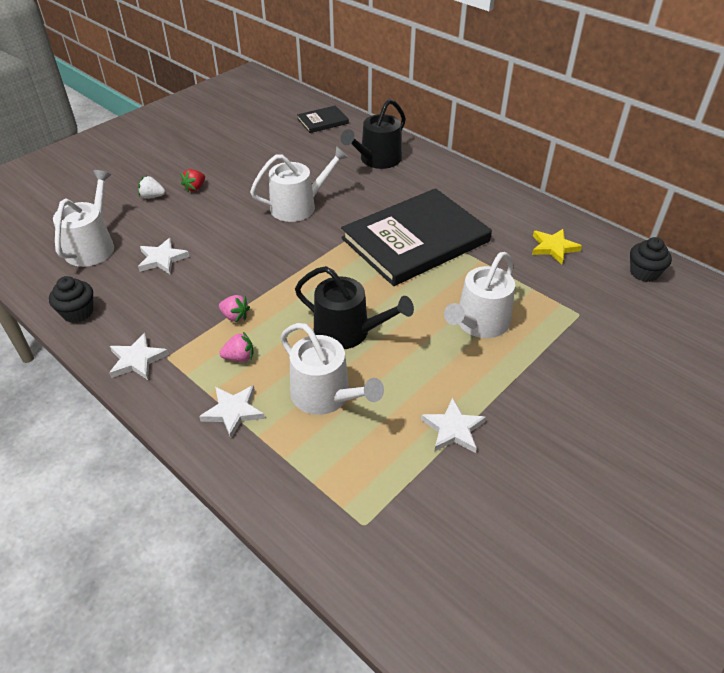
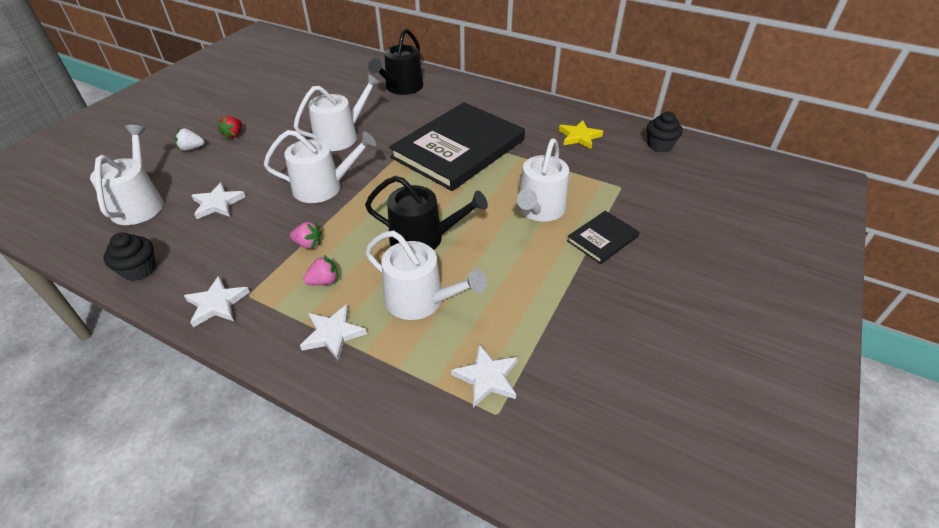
camera: 15 degrees left, 0 degrees up
black book [297,105,349,133] -> black book moved to [567,211,639,264]
white star [421,398,486,453] -> white star moved to [451,344,518,407]
none -> white watering can [264,130,376,203]

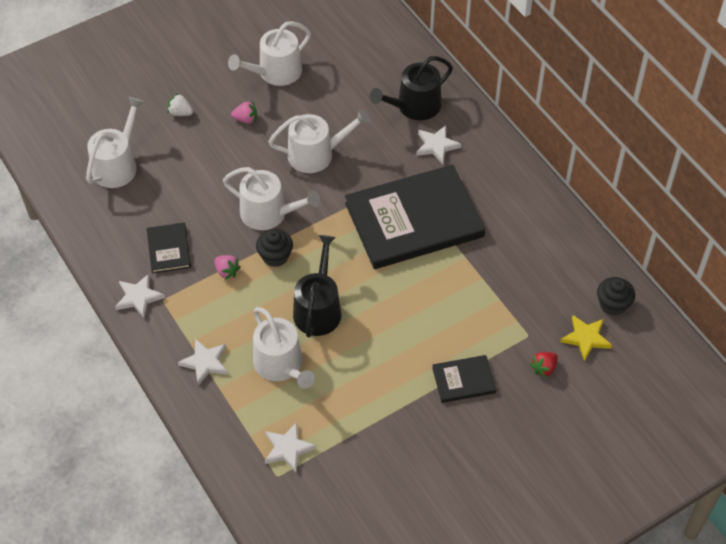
camera: 30 degrees right, 10 degrees up
black cupcake [103,232,156,281] -> black cupcake moved to [256,229,293,267]
white star [191,182,245,219] -> white star moved to [416,125,461,164]
red strawberry [217,116,242,139] -> red strawberry moved to [530,352,558,378]
pink strawberry [303,255,338,285] -> pink strawberry moved to [231,100,257,124]
black watering can [365,176,488,250] -> black watering can turned 120 degrees counterclockwise [293,235,341,337]
white watering can [517,139,569,222] -> white watering can moved to [228,21,311,86]
yellow star [559,120,603,149] -> yellow star moved to [560,315,612,361]
none -> black book [147,222,191,274]

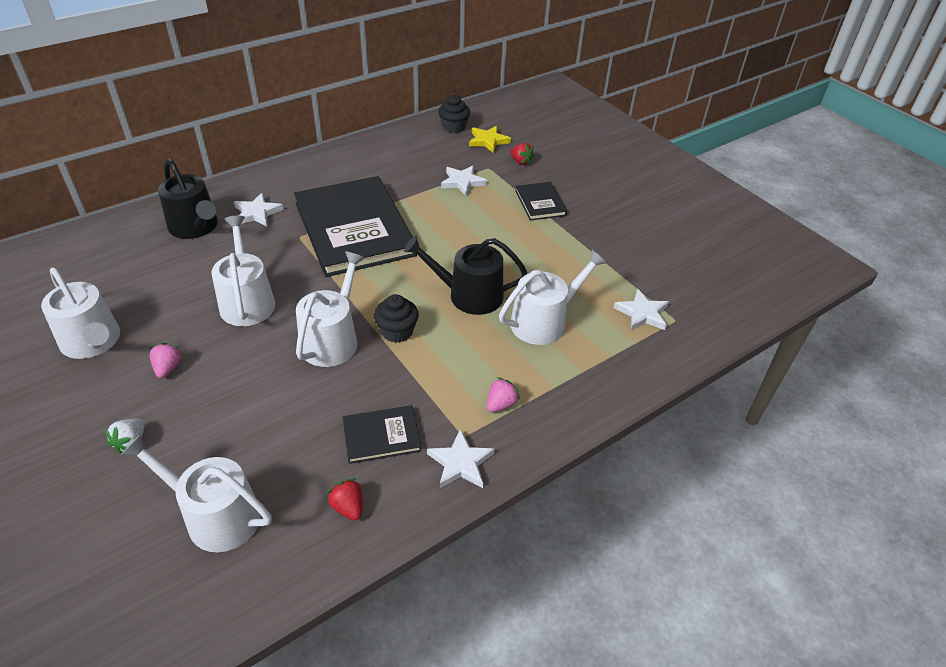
camera: 95 degrees left, 10 degrees down
white star [178,339,228,386] -> white star moved to [441,165,487,196]
pink strawberry [215,255,241,280] -> pink strawberry moved to [487,377,520,412]
none -> red strawberry [327,478,363,521]

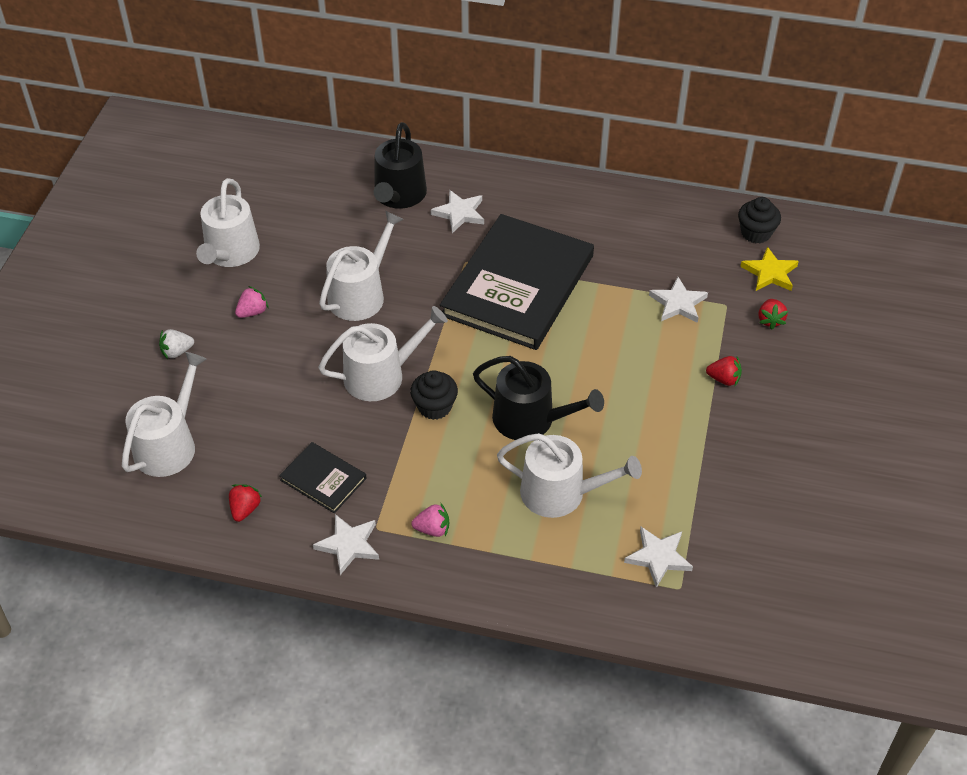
camera: 50 degrees right, 5 degrees up
white watering can [121,434,271,552] -> white watering can turned 45 degrees clockwise [122,352,206,477]
black watering can [404,236,528,315] -> black watering can turned 150 degrees clockwise [473,356,604,440]
black book [515,182,567,221] -> red strawberry [706,356,742,386]

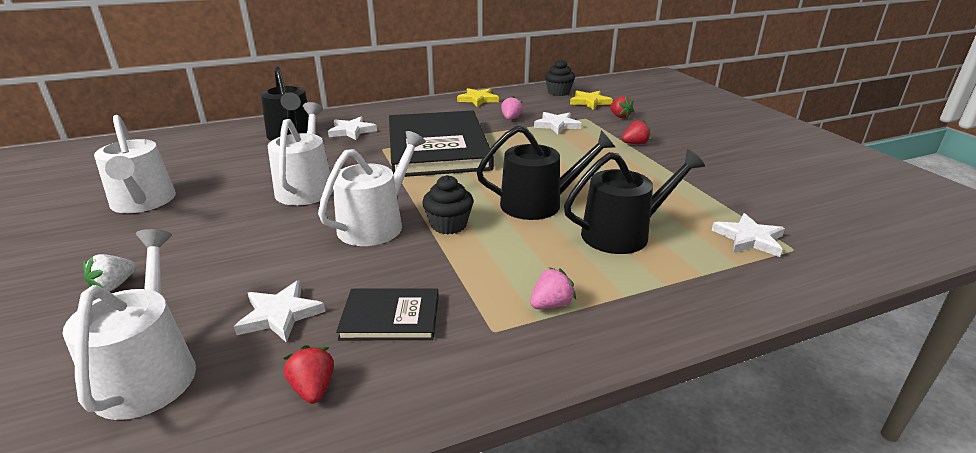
camera: 35 degrees left, 20 degrees down
pink strawberry [235,286,269,318] -> pink strawberry moved to [501,95,523,120]
white star [313,514,379,575] -> white star moved to [234,280,325,343]
white watering can [497,433,642,518] -> black watering can [564,149,705,254]
none -> yellow star [457,88,499,107]

